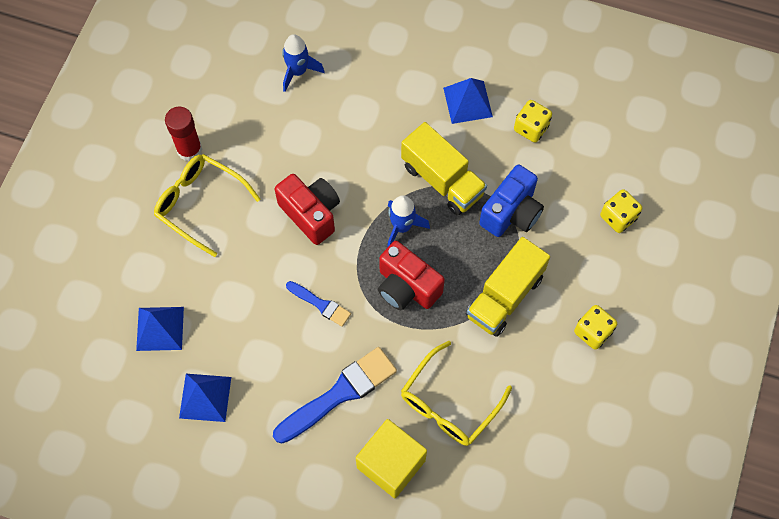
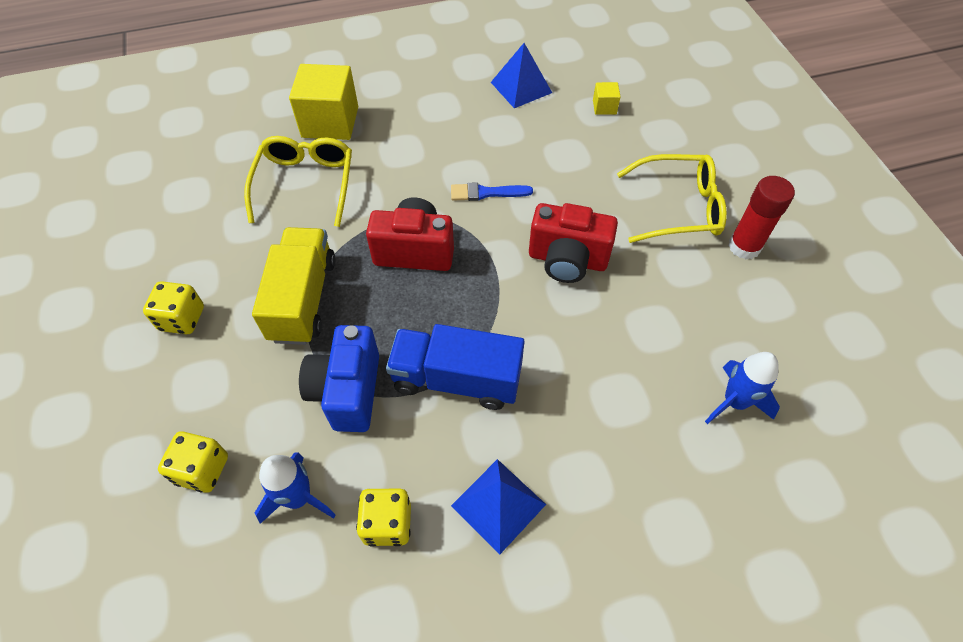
camera: 145 degrees right, 10 degrees down
blue pyramid [136,307,184,351] -> yellow cube [593,82,621,115]
blue brush [273,347,397,444] -> none
blue rocket [387,195,430,248] -> blue rocket moved to [255,452,336,524]
yellow truck [401,122,487,215] -> blue truck [386,324,525,410]

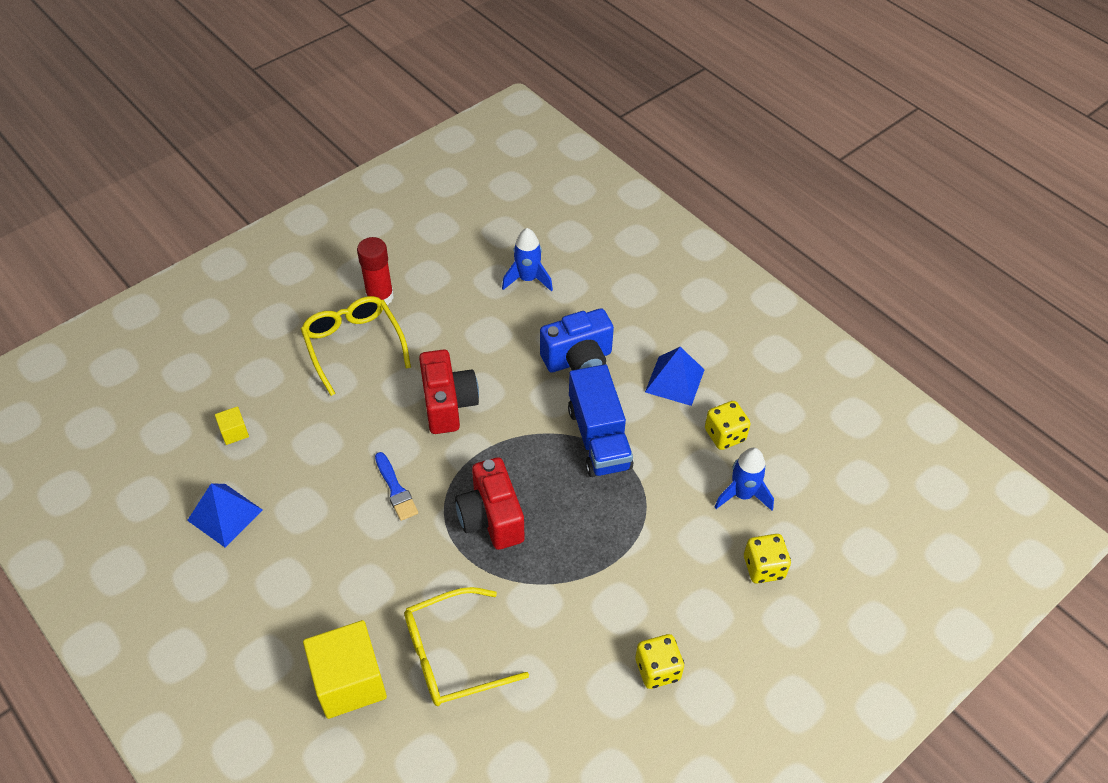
camera: 115 degrees left, 5 degrees down
yellow truck [252,227,335,345] -> none
blue camera [299,325,379,432] -> blue camera moved to [540,308,614,373]

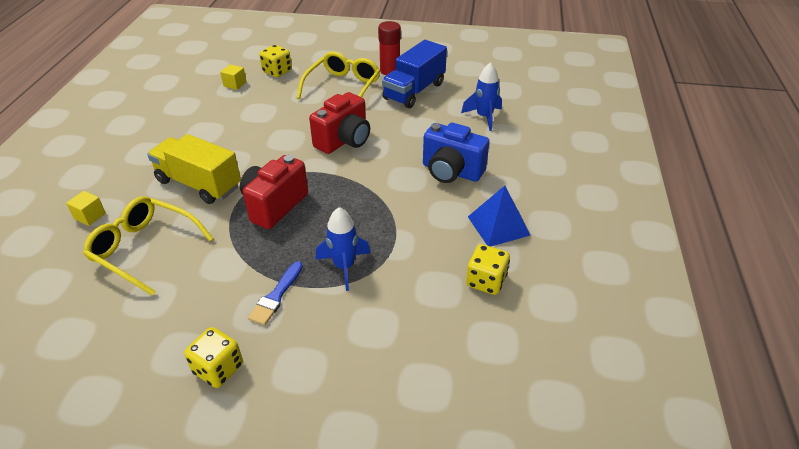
camera: 50 degrees right, 10 degrees down
blue pyramid [187,483,262,547] -> none
yellow cube [303,620,387,719] -> yellow cube [66,191,106,226], size x0.45
blue brush [375,452,418,521] -> blue brush moved to [248,261,303,325]
blue truck [568,364,633,477] -> blue truck moved to [382,40,447,108]
blue rocket [715,448,774,511] -> blue rocket moved to [316,207,370,291]
yellow dice [744,534,791,584] -> yellow dice moved to [259,45,292,78]
none -> yellow truck [147,134,241,204]

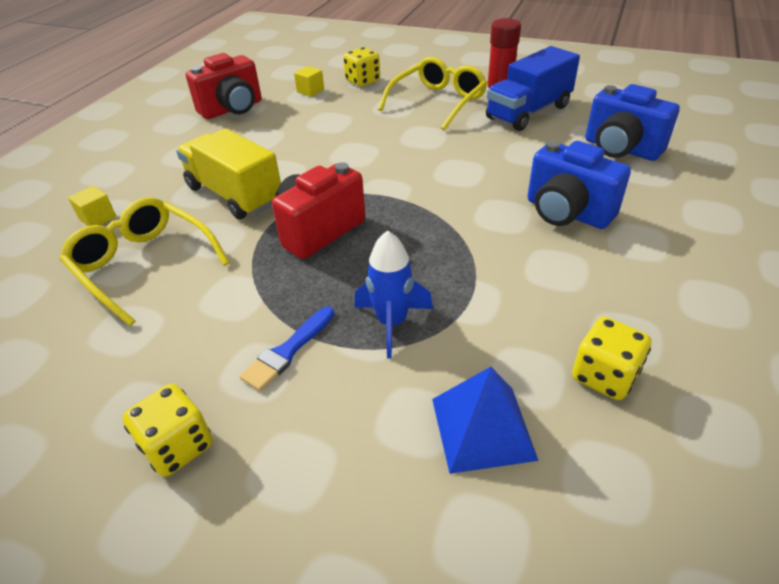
camera: 15 degrees right, 0 degrees up
red camera [309,92,370,154] -> red camera moved to [186,53,262,119]
blue rocket [461,62,502,131] -> blue camera [585,84,680,161]
blue pyramid [468,186,530,246] -> blue pyramid moved to [432,367,539,474]

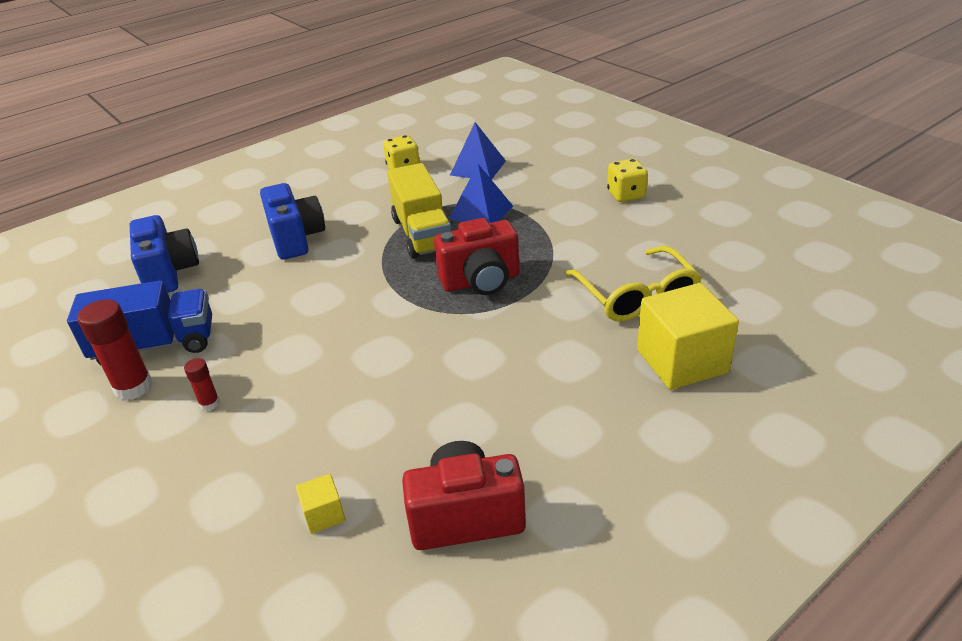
camera: 150 degrees left, 5 degrees down
yellow cube [68,186,116,226] -> yellow cube [637,283,739,390], size x2.23
yellow truck [176,128,281,220] -> yellow truck moved to [387,163,451,259]
blue brush [240,306,335,391] -> none
yellow dice [343,47,380,87] -> none
blue rocket [354,230,433,358] -> blue pyramid [449,164,513,223]
yellow glasses [378,57,487,131] -> red glue stick [184,358,220,411]

